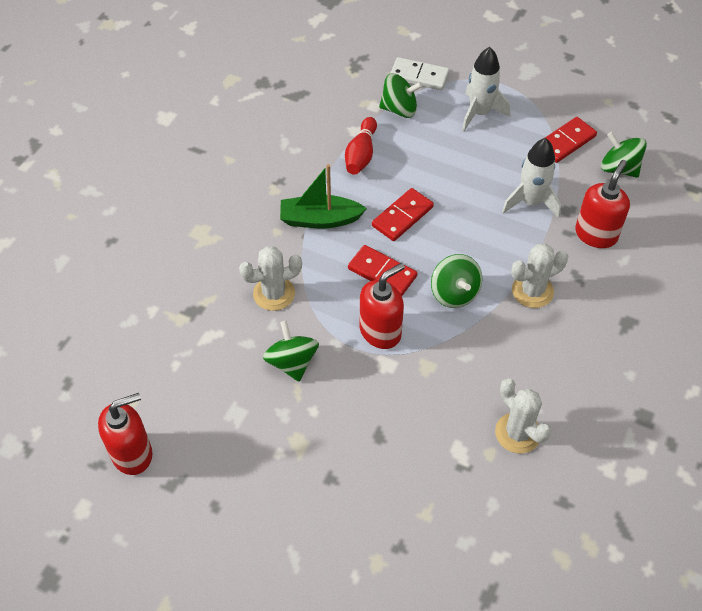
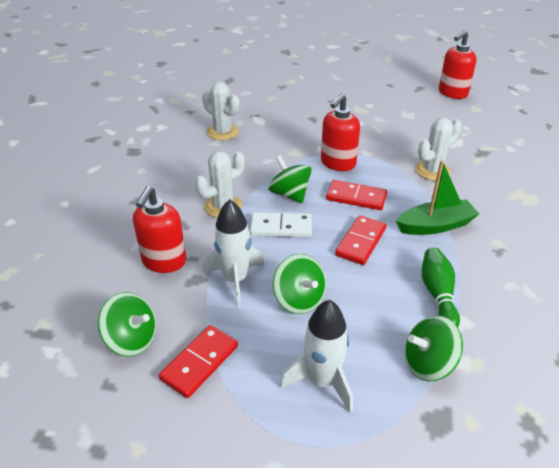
camera: 165 degrees right, 15 degrees down
green spinning top [263,321,319,381] -> green spinning top moved to [273,254,326,314]
red bowling pin [345,117,377,175] -> green bowling pin [422,247,460,327]
white domino [390,57,449,90] -> white domino moved to [250,212,312,237]

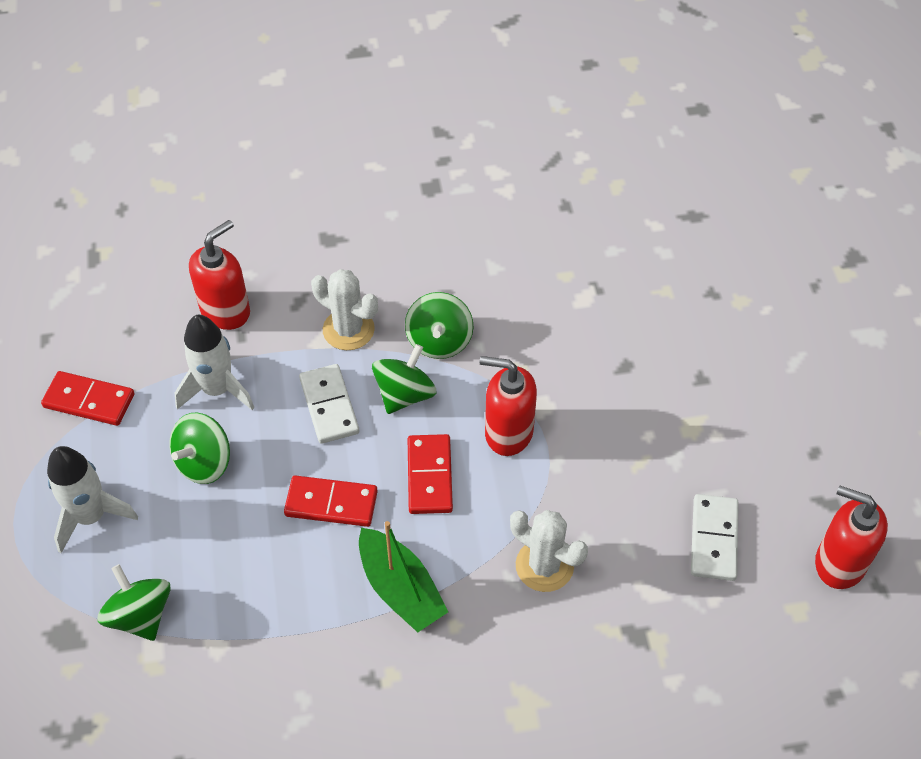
camera: 70 degrees right, 15 degrees up
green spinning top [98,292,156,356] -> green spinning top moved to [405,292,473,359]
red soap dispenser [133,186,186,273] -> red soap dispenser turned 135 degrees clockwise [189,220,250,330]
white cactus [202,82,240,140] -> none
green bowling pin [422,247,460,327] -> none
none -> white domino [691,494,739,581]

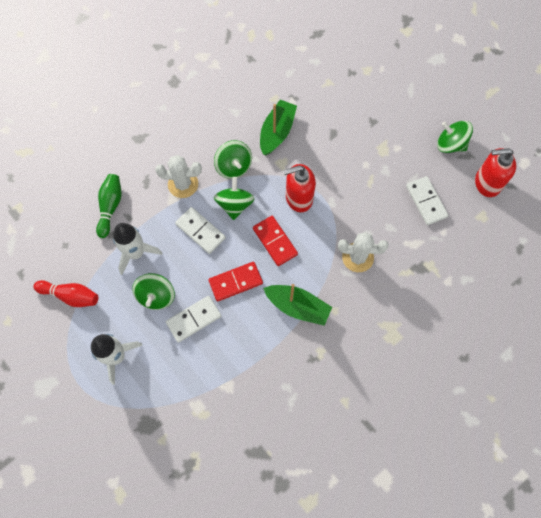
camera: 30 degrees left, 15 degrees up
red domino [41,371,134,426] -> red bowling pin [33,280,98,307]
green spinning top [97,564,171,641] -> green spinning top moved to [437,121,473,153]
red soap dispenser [189,220,250,330] -> green bowling pin [96,174,121,238]
none -> white domino [166,296,221,343]
none -> green boat [260,100,297,155]

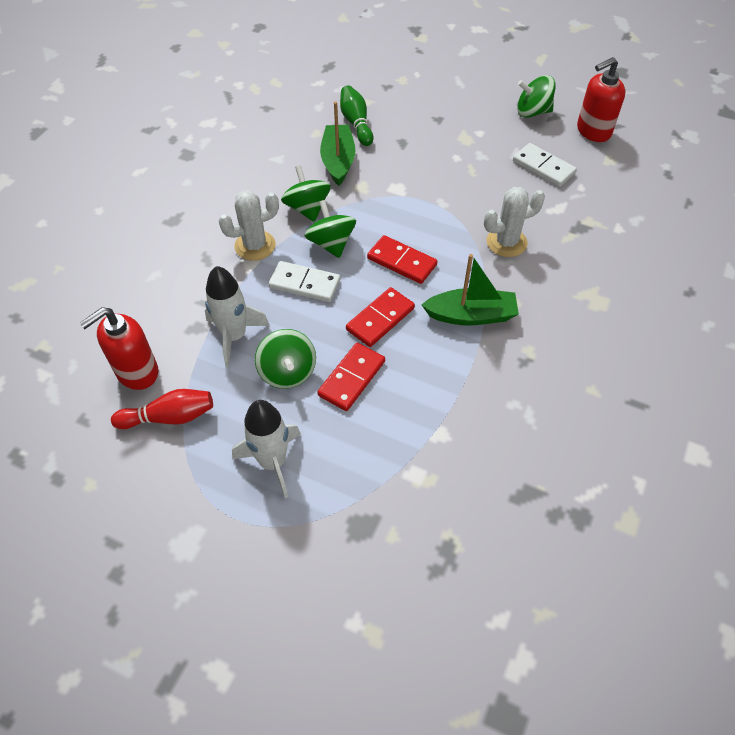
camera: 25 degrees left, 15 degrees down
green bowling pin [96,174,121,238] -> green bowling pin moved to [340,85,373,146]
white domino [166,296,221,343] -> red domino [317,343,385,411]
green spinning top [214,140,252,179] -> green spinning top turned 150 degrees counterclockwise [281,165,331,222]
red soap dispenser [283,164,316,212] -> red soap dispenser moved to [80,307,158,390]

